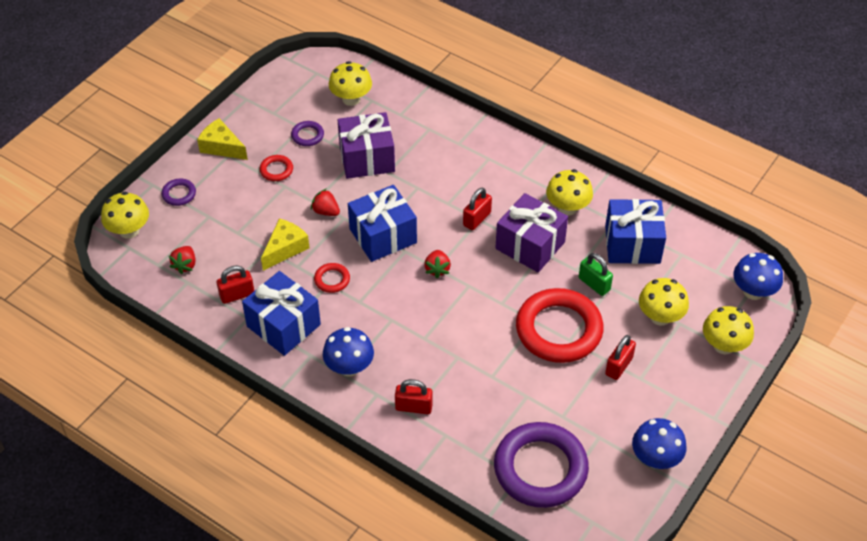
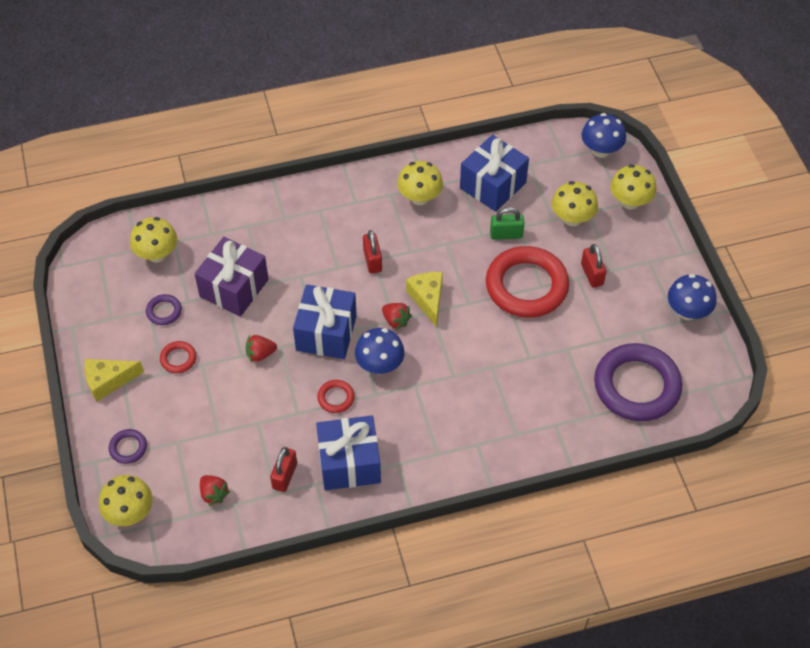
camera: 50 degrees left, 5 degrees up
yellow cheese [261,219,309,271] -> yellow cheese moved to [406,272,443,327]
blue mushroom [323,327,374,376] -> blue mushroom moved to [355,328,405,374]
red padlock [395,379,433,414] -> none
purple gift [495,193,568,273] -> none

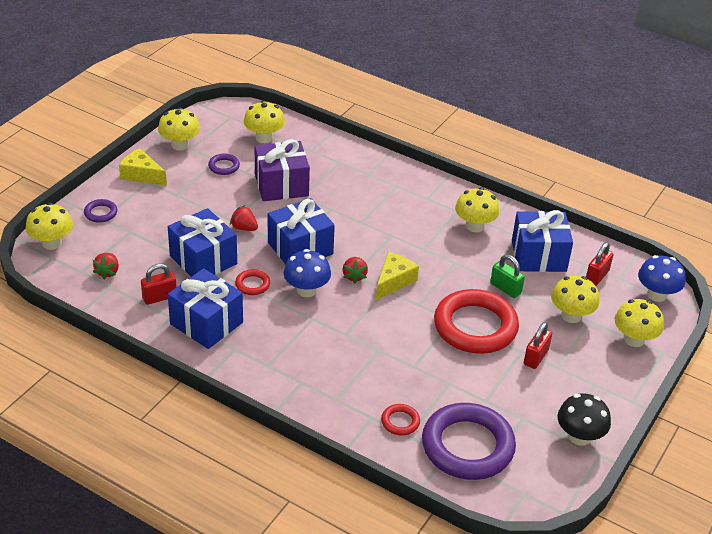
camera: 45 degrees right, 15 degrees down
red ring [160,341,196,373] -> red ring moved to [381,404,420,436]
red padlock [363,230,382,274] -> red padlock moved to [586,242,614,286]
blue mushroom [668,274,717,320] -> black mushroom [558,393,611,446]
none -> yellow mushroom [158,107,200,151]
none -> blue gift [168,208,237,277]

